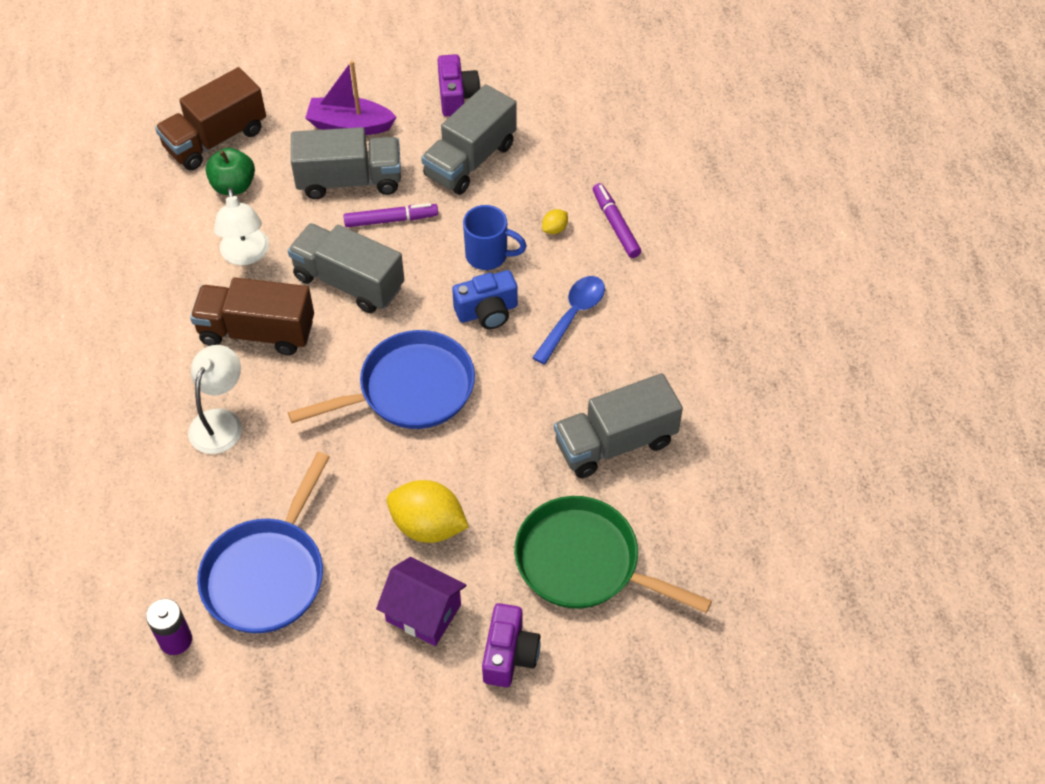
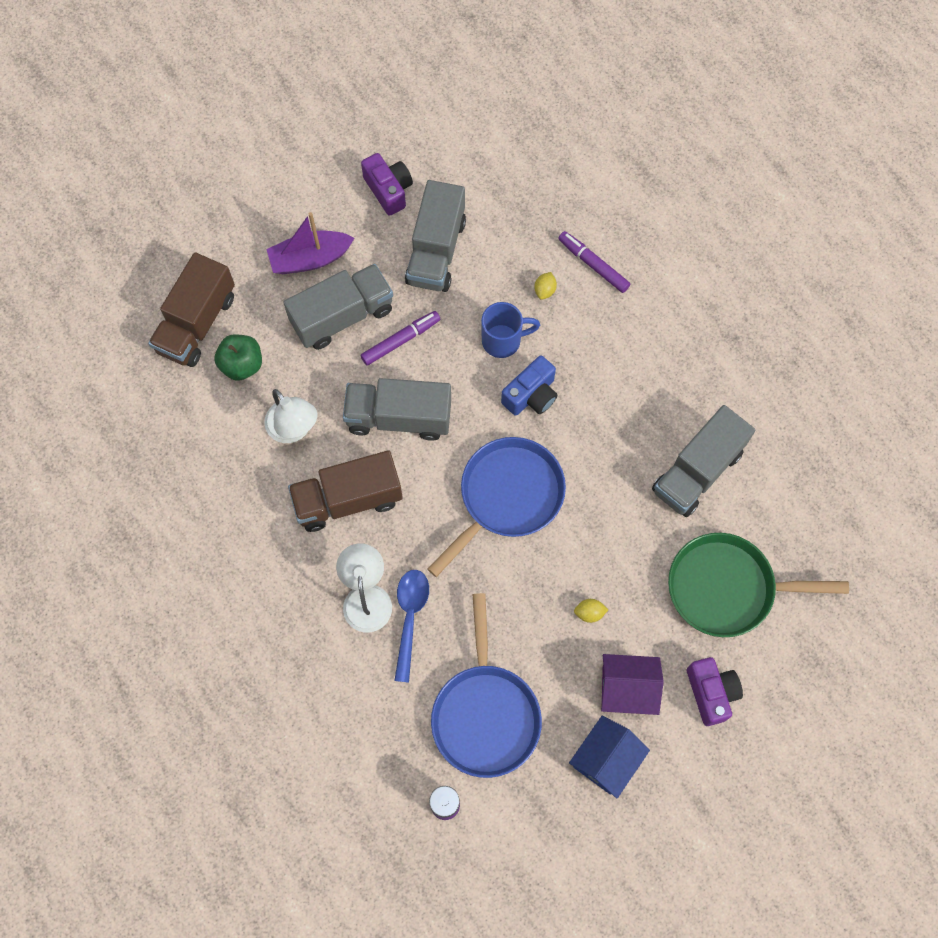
camera: 25 degrees left, 15 degrees up
yellow lemon [387,480,469,543] -> yellow lemon [574,599,608,623], size x0.44
blue spoon [532,276,605,365] -> blue spoon moved to [394,570,429,683]
none -> blue house [569,716,650,798]

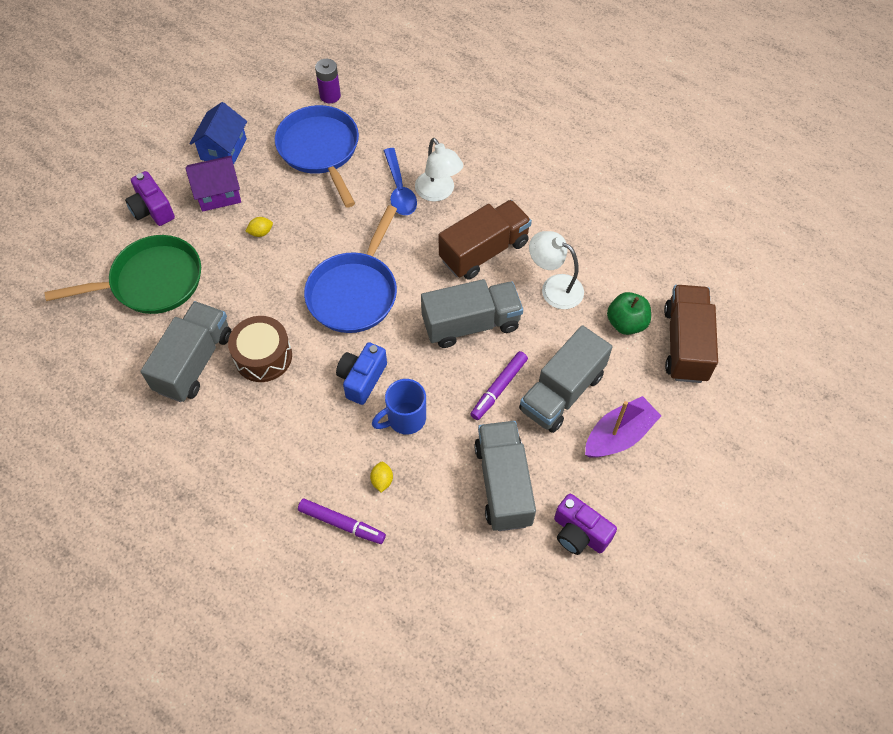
camera: 160 degrees right, 10 degrees down
none -> brown drum [228,316,292,382]

